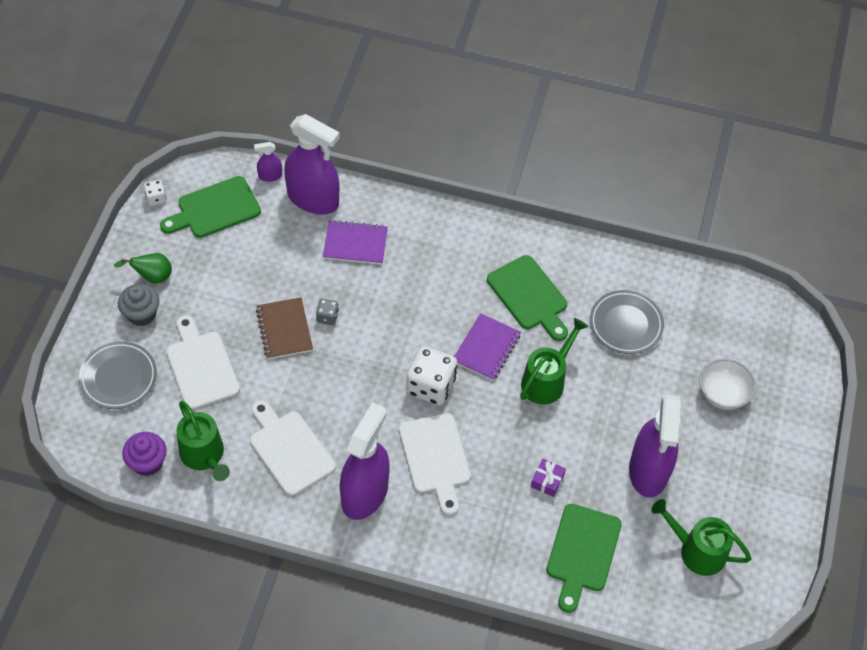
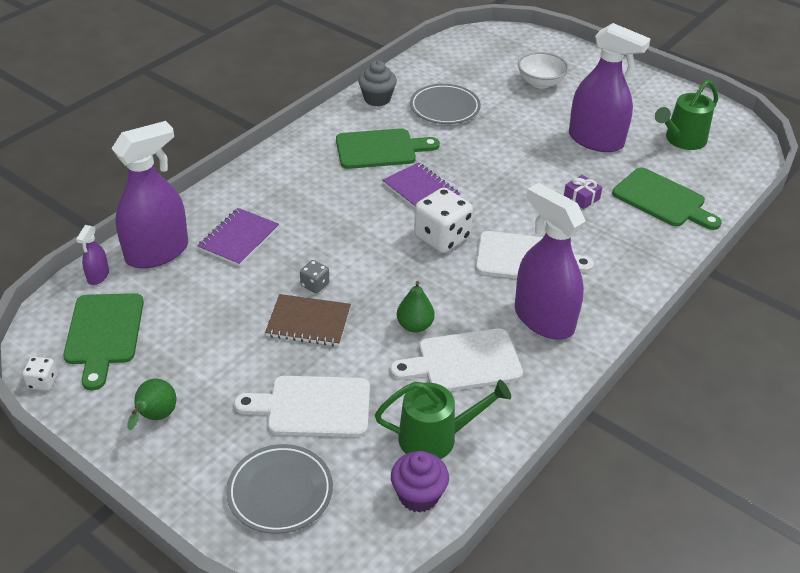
camera: 65 degrees left, 15 degrees down
grey cupcake [118,284,159,326] -> grey cupcake moved to [358,61,397,107]
green watering can [520,318,588,405] -> none
none -> green pear [397,281,435,333]

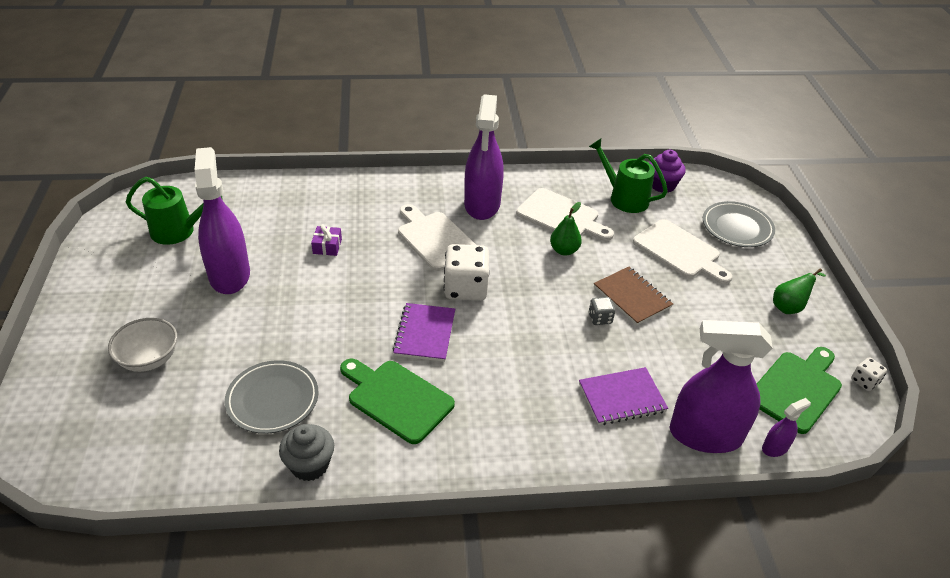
camera: 135 degrees left, 0 degrees up
green cutting board [612,167,722,230] -> none

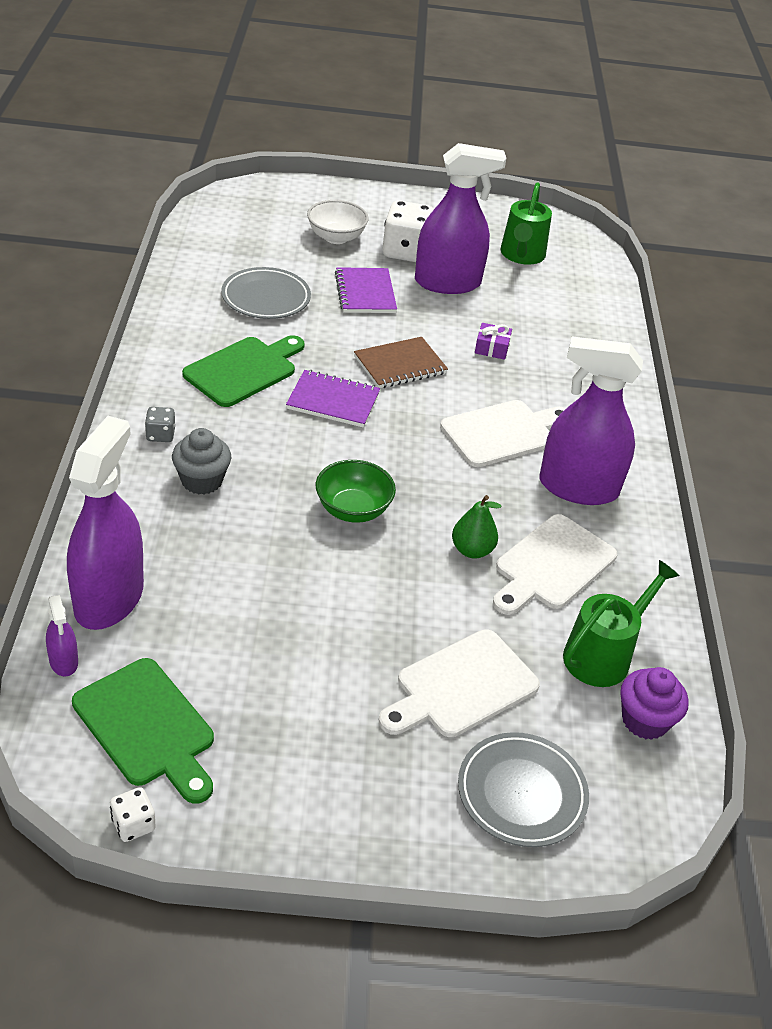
camera: 95 degrees right, 0 degrees up
grey cupcake [279,424,334,481] -> grey cupcake moved to [172,428,231,495]
white dice [444,244,489,301] -> white dice moved to [383,200,434,262]
purple notebook [579,367,668,425] -> purple notebook moved to [335,267,397,313]
grey dice [589,297,615,325] -> grey dice moved to [145,407,175,442]
brown notebook [594,267,673,325] -> brown notebook moved to [354,337,448,388]
green pear [773,268,826,314] -> none
none -> green bowl [316,460,396,523]

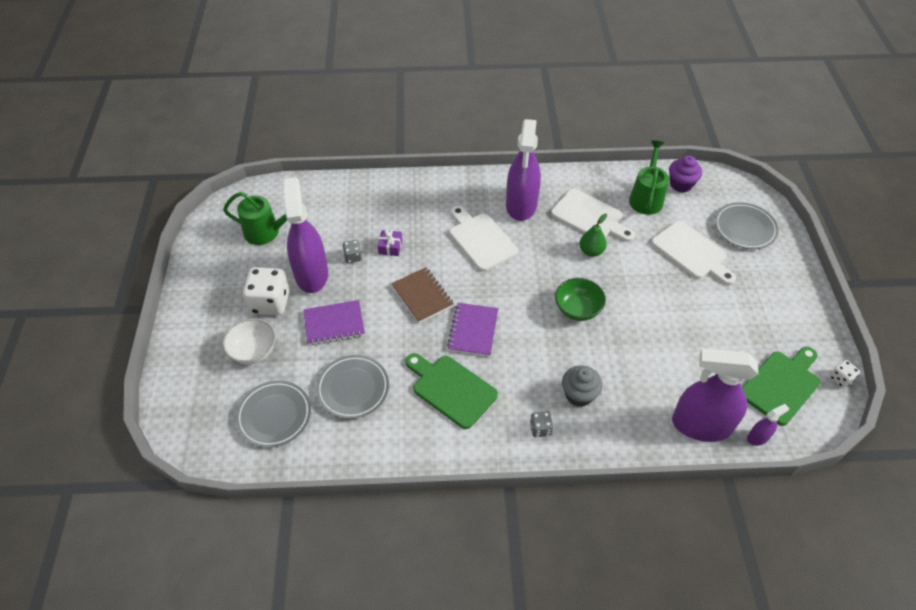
camera: 90 degrees left, 10 degrees up
green watering can [563,560,680,687] -> green watering can turned 60 degrees clockwise [629,140,669,215]
none -> grey plate [235,381,311,448]
none -> grey dice [343,240,362,263]

